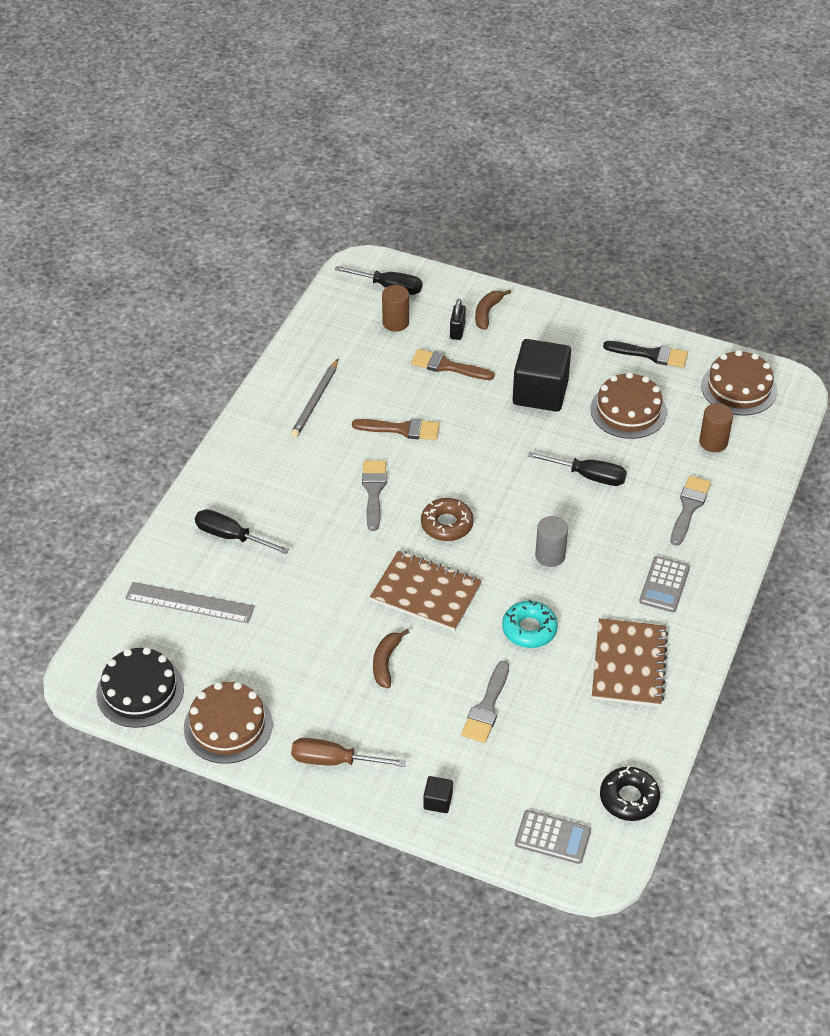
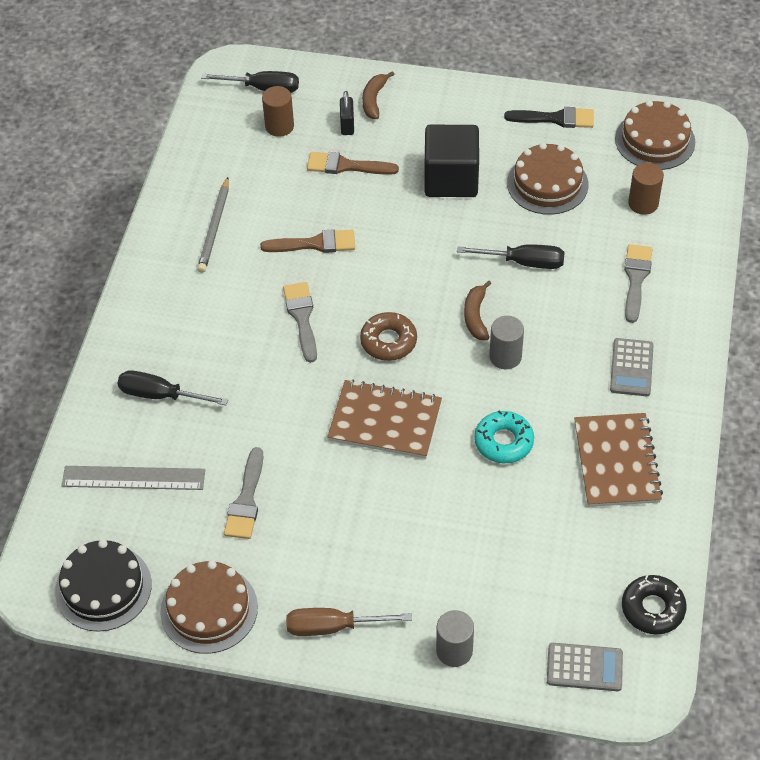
camera: 10 degrees left, 5 degrees up
brown banana [373,629,410,688] -> brown banana moved to [464,281,491,340]
black cube [423,776,453,813] -> grey cylinder [436,610,474,667]
grey brush [461,661,509,743] -> grey brush moved to [224,447,263,539]

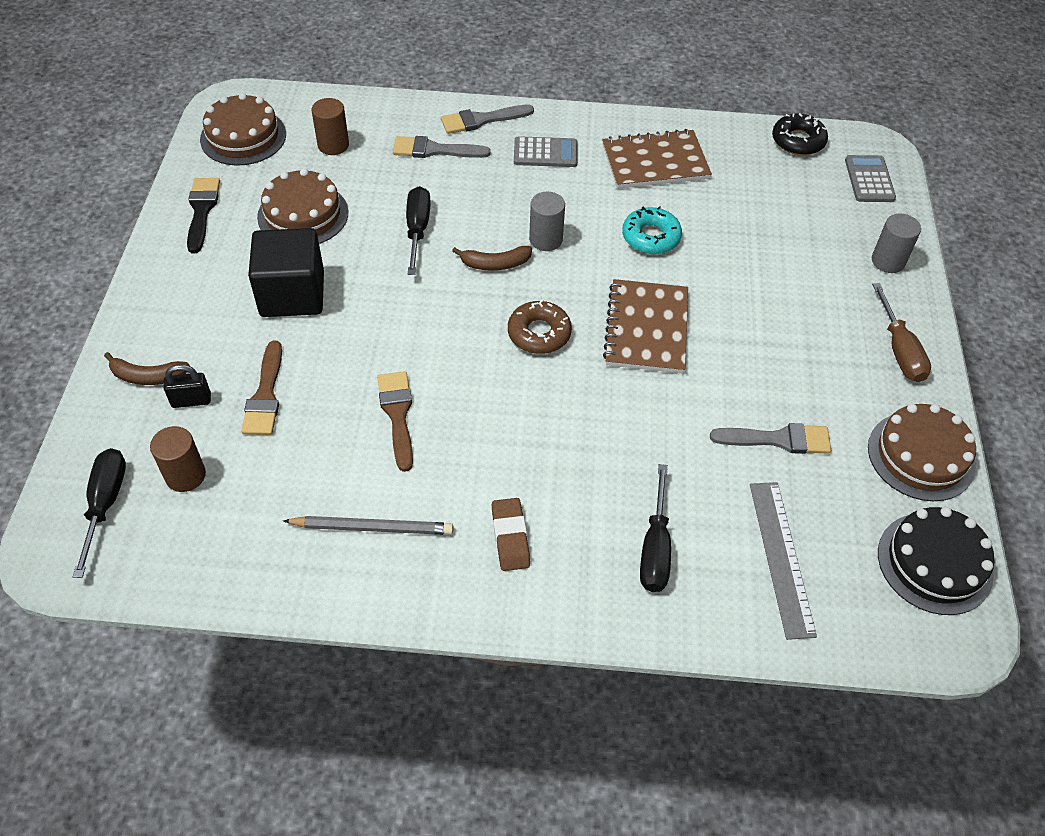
camera: 100 degrees left, 0 degrees up
grey brush [283,282,317,363] -> grey brush moved to [441,105,534,134]
none -> brown eraser [492,498,530,571]

